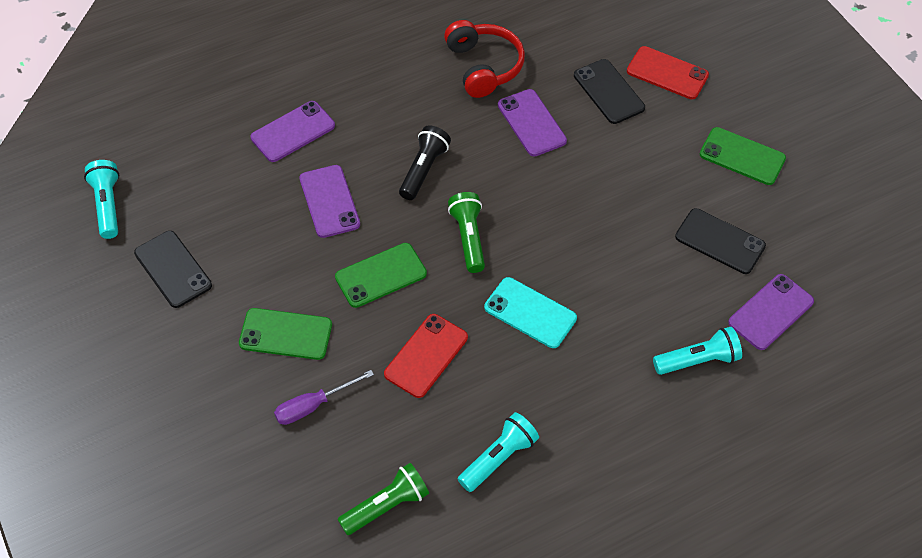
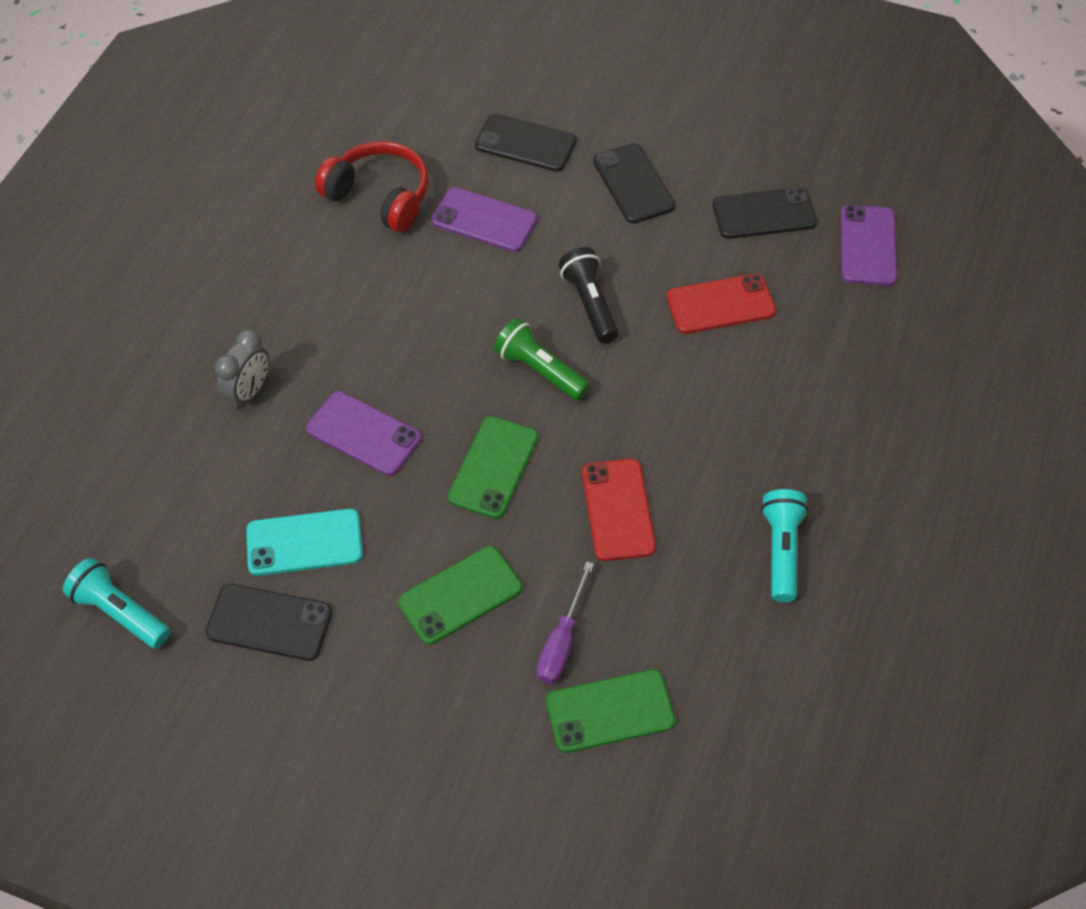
camera: 40 degrees left, 0 degrees up
purple phone [251,101,335,162] -> grey clock [215,329,269,409]
green flashlight [337,463,429,535] -> none
black flashlight [399,125,451,200] -> black flashlight moved to [559,247,619,343]
turquoise phone [484,277,577,348] -> turquoise phone moved to [246,509,363,576]
red phone [627,46,709,99] -> red phone moved to [666,274,776,334]
turquoise flashlight [653,327,742,375] -> none
green phone [700,127,786,185] -> green phone moved to [546,669,675,753]
none -> black phone [593,143,675,223]

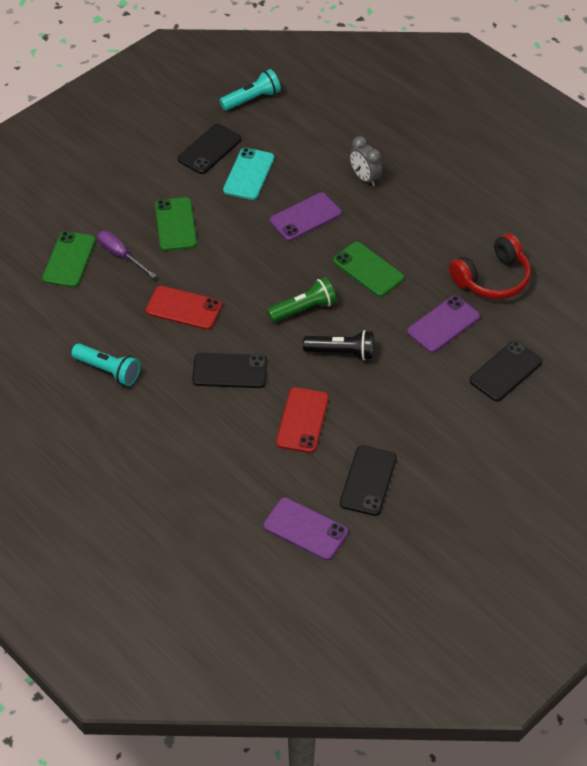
camera: 115 degrees right, 5 degrees down
green phone [448,416,538,519] -> green phone moved to [333,242,404,297]
black phone [593,143,675,223] -> black phone moved to [192,353,267,388]

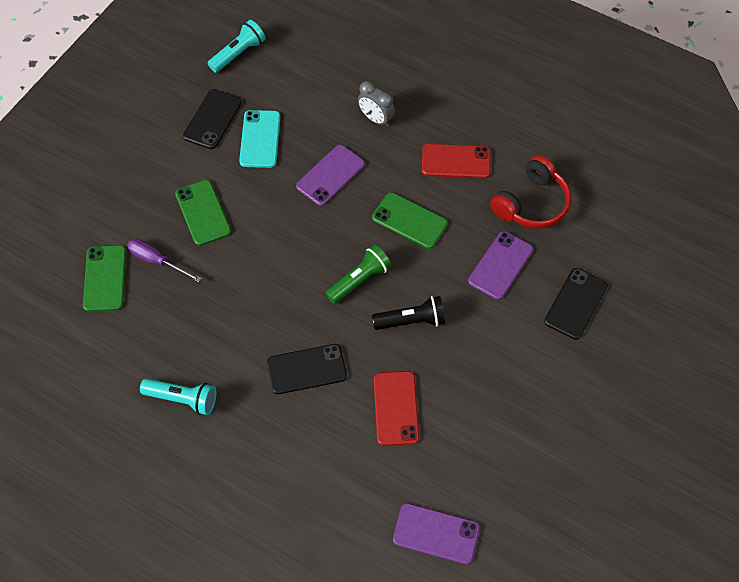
camera: 15 degrees left, 10 degrees up
red phone [146,286,222,330] -> red phone moved to [422,144,491,178]
black phone [340,445,397,516] -> none

